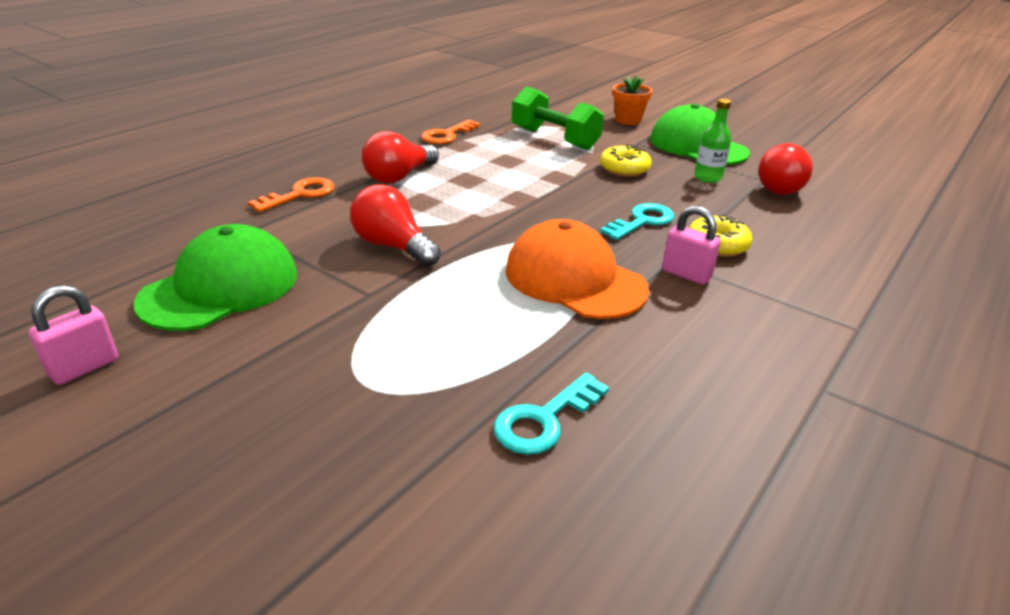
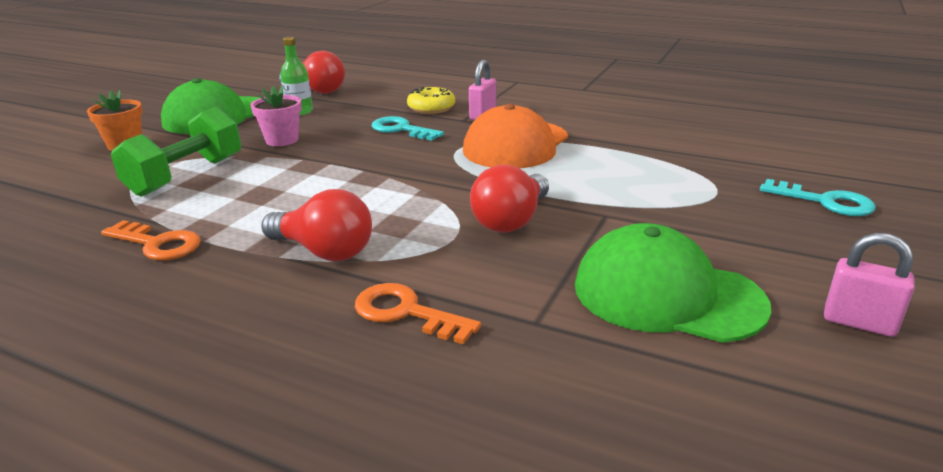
camera: 100 degrees left, 5 degrees down
turquoise key [494,373,609,455] -> turquoise key moved to [760,179,876,216]
yellow donut [600,144,652,177] -> pink flower pot [250,85,302,146]

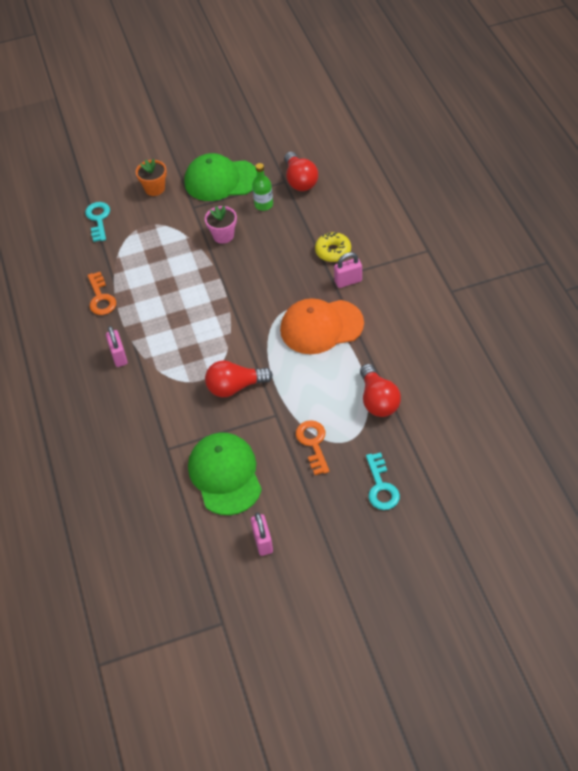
camera: 50 degrees right, 25 degrees up
green dumbbell [111,107,241,197] -> none
red light bulb [261,189,372,261] -> red light bulb moved to [360,364,401,417]
orange key [355,283,481,344] -> orange key moved to [296,420,330,475]
turquoise key [371,116,444,141] -> turquoise key moved to [85,202,110,242]
none -> pink padlock [106,326,128,367]

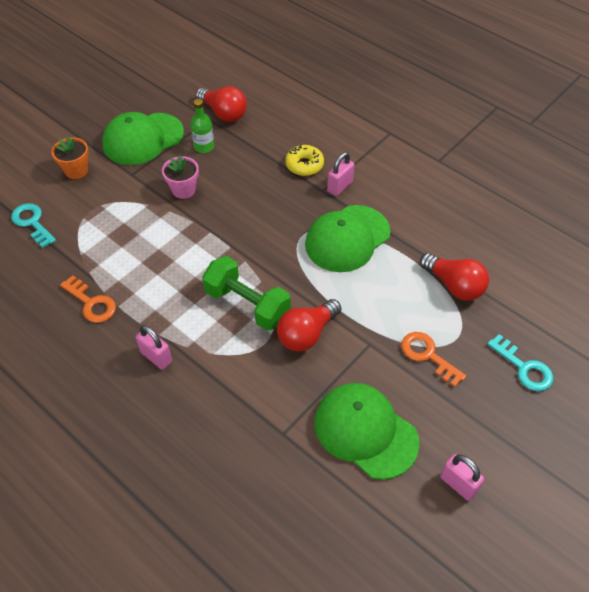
camera: 35 degrees left, 0 degrees up
orange cap [280,298,364,354] -> green cap [305,205,390,272]
none -> green dumbbell [202,256,291,331]

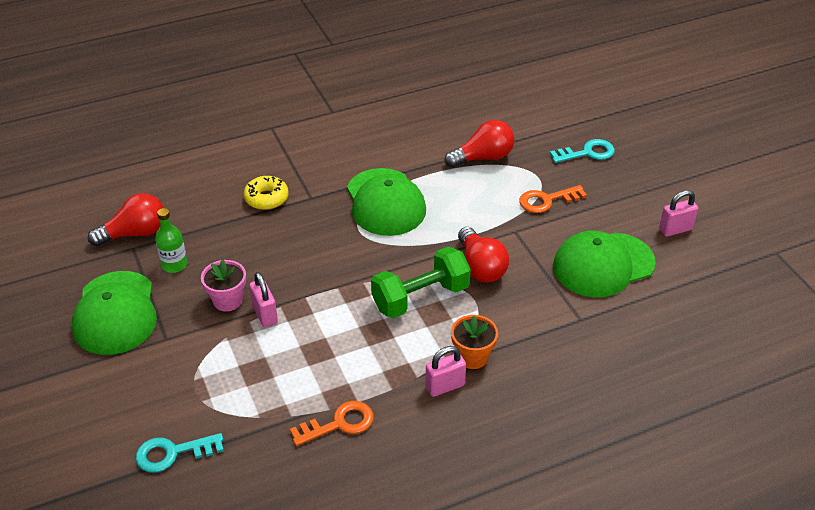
camera: 65 degrees left, 10 degrees down
orange flower pot [51,136,89,179] -> orange flower pot moved to [451,315,498,369]
pink padlock [327,152,354,196] -> pink padlock moved to [249,272,278,327]

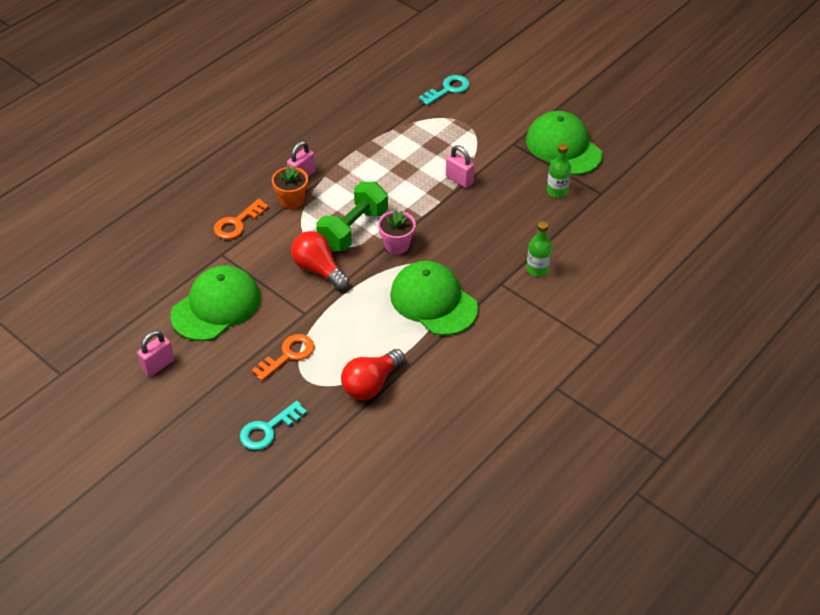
camera: 155 degrees right, 5 degrees up
red light bulb [88,193,164,247] -> none
pink flower pot [201,259,246,311] -> pink flower pot moved to [378,210,416,254]
yellow donut [243,176,289,210] -> green bottle [526,221,552,277]
orange key [290,401,374,446] -> orange key moved to [214,199,269,239]

